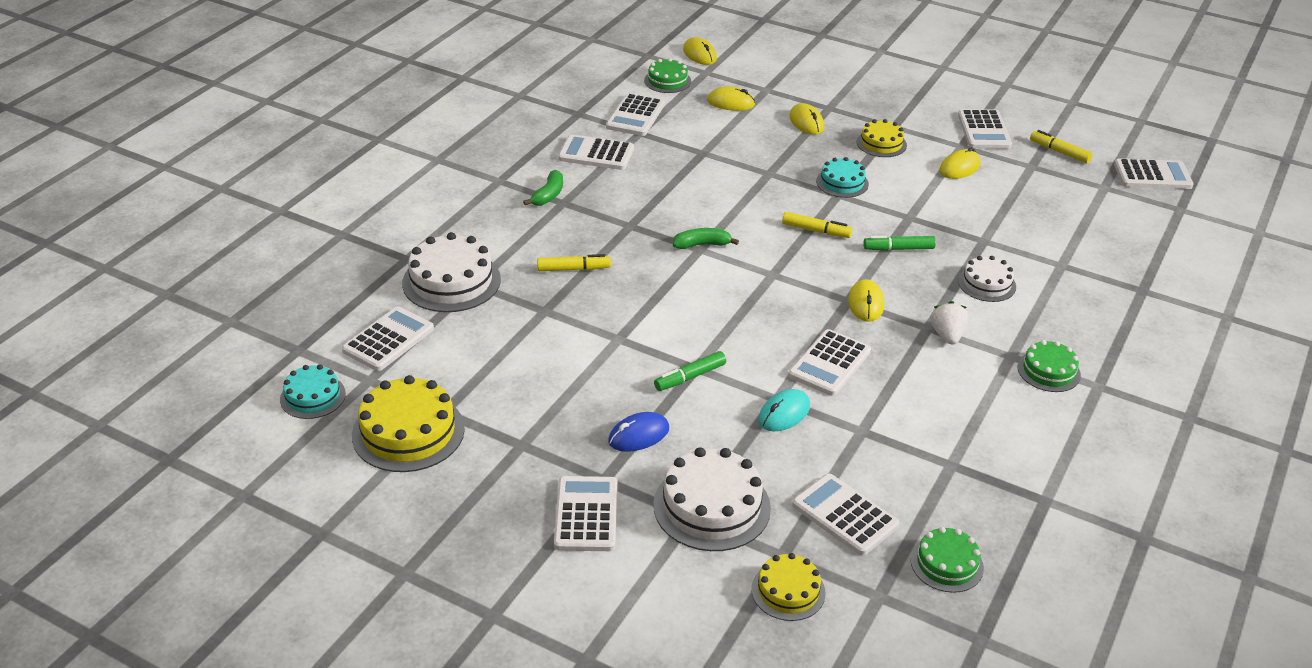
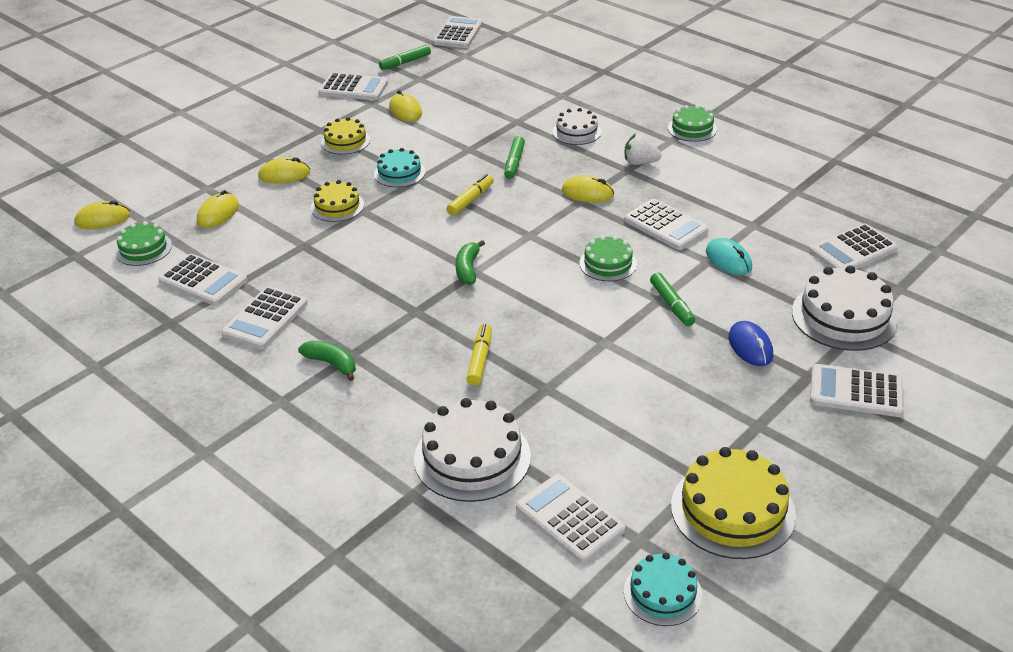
camera: 75 degrees left, 0 degrees up
yellow cake [751,553,826,621] -> yellow cake moved to [311,180,364,222]
green cake [911,527,984,593] -> green cake moved to [579,235,637,281]
yellow marker [1030,130,1093,163] -> green marker [379,45,431,70]

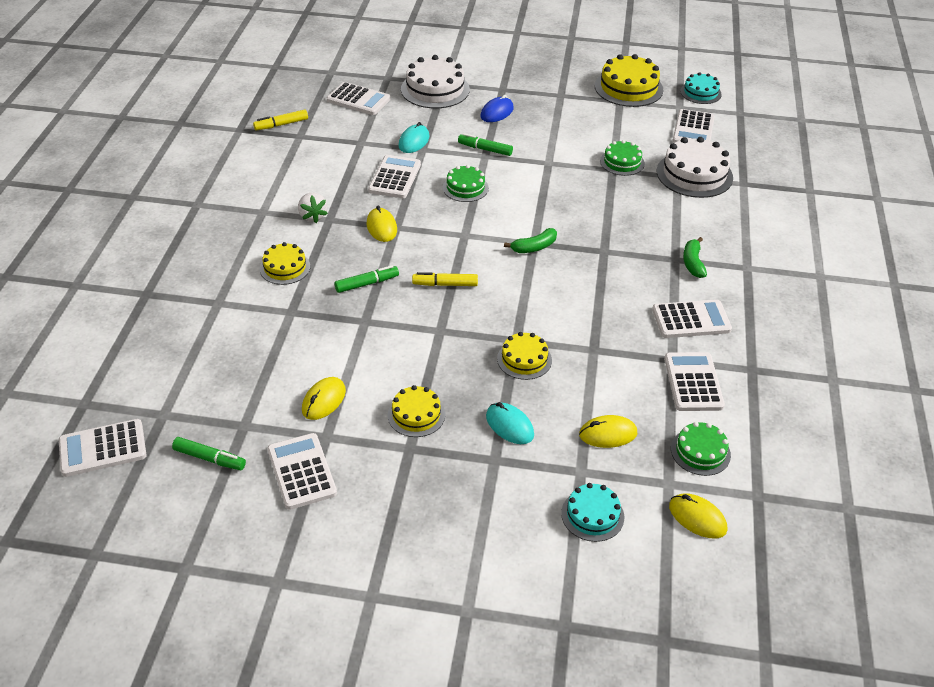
camera: 125 degrees left, 5 degrees up
yellow mouse [258,157,310,183] -> turquoise mouse [486,402,534,444]
turquoise cake [374,148,425,187] -> turquoise cake moved to [561,483,624,542]
yellow marker [466,324,492,386] -> yellow marker moved to [253,109,308,130]
white cake [552,108,601,145] -> yellow cake [260,242,310,285]
green marker [650,273,695,326] -> green marker turned 105 degrees counterclockwise [458,133,513,156]
green cake [668,105,717,142] -> green cake moved to [600,140,645,176]
white calculator [810,364,904,417] -> none

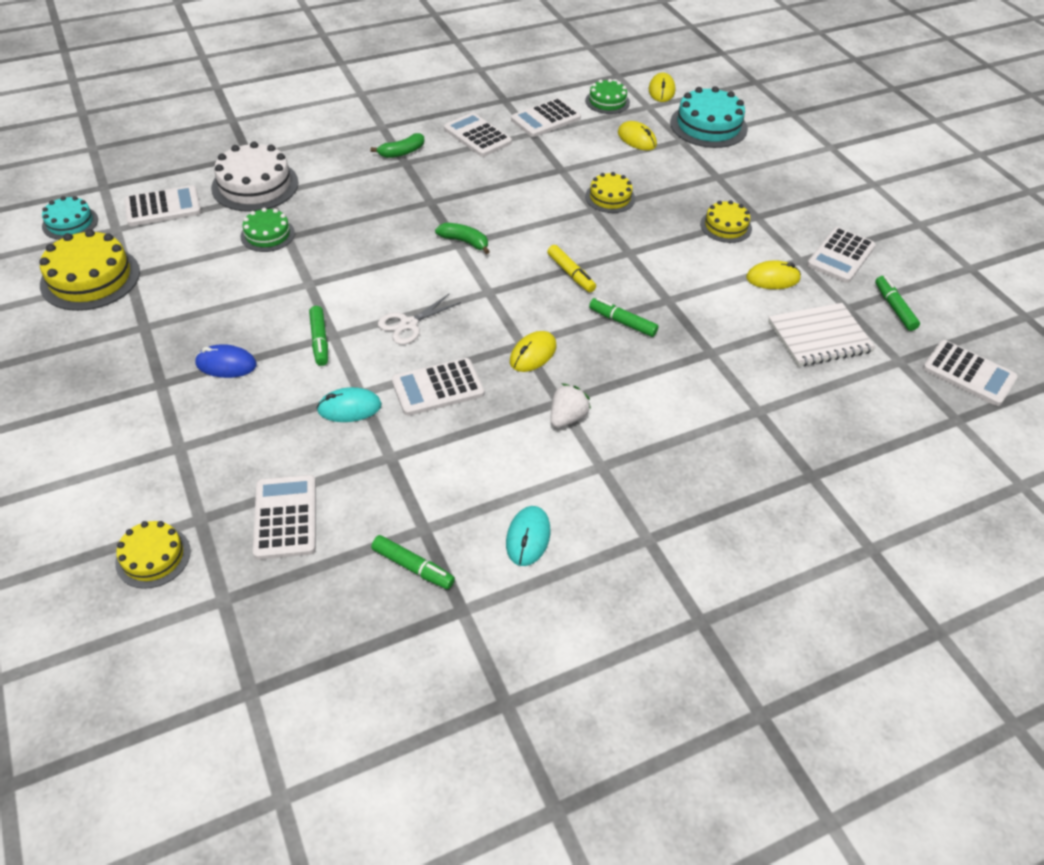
camera: 125 degrees left, 5 degrees up
yellow marker [253,109,308,130] -> green marker [371,535,455,589]
yellow cake [260,242,310,285] -> yellow cake moved to [115,521,191,589]
white cake [401,55,470,108] -> none
green cake [443,165,489,202] -> white scissors [378,294,461,344]
turquoise mouse [486,402,534,444] -> turquoise mouse moved to [506,506,551,566]
turquoise cake [561,483,624,542] -> turquoise cake [670,86,748,148], size x1.69
none -> white notebook [768,303,876,367]

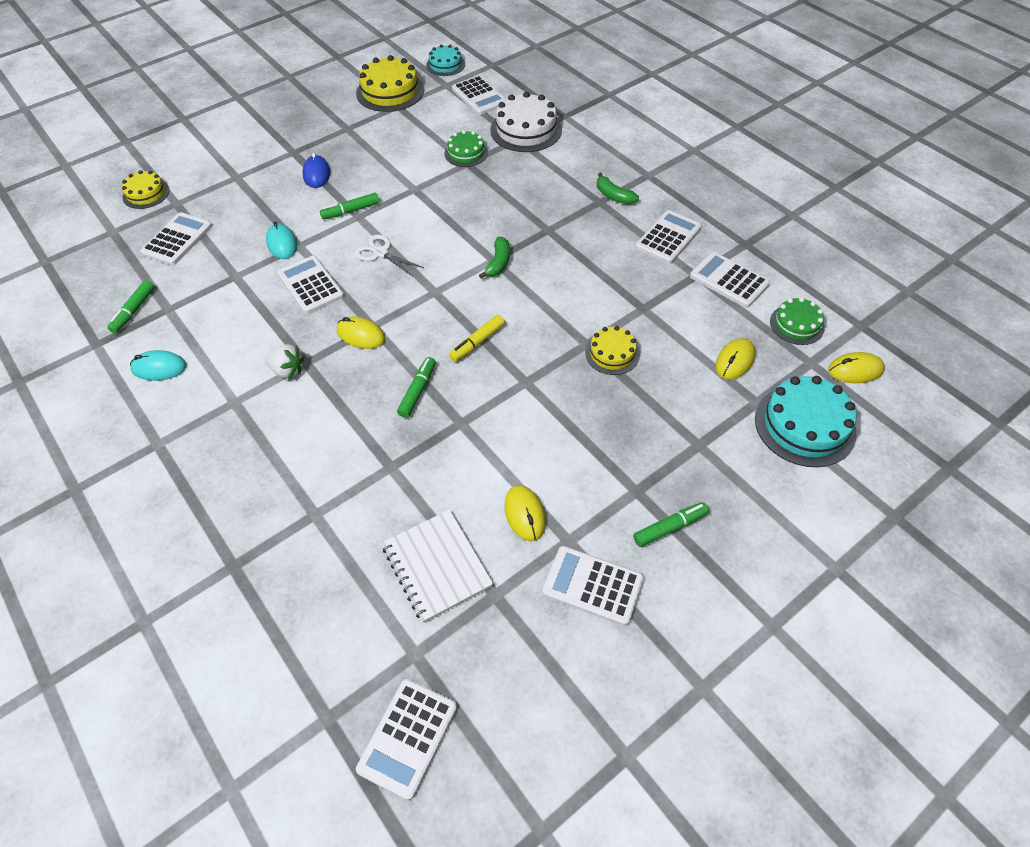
camera: 80 degrees right, 5 degrees up
white calculator [253,475,316,560] -> white calculator turned 45 degrees counterclockwise [140,212,212,265]
yellow cake [700,200,752,243] -> none
green marker [875,276,920,331] -> green marker moved to [633,502,709,547]

